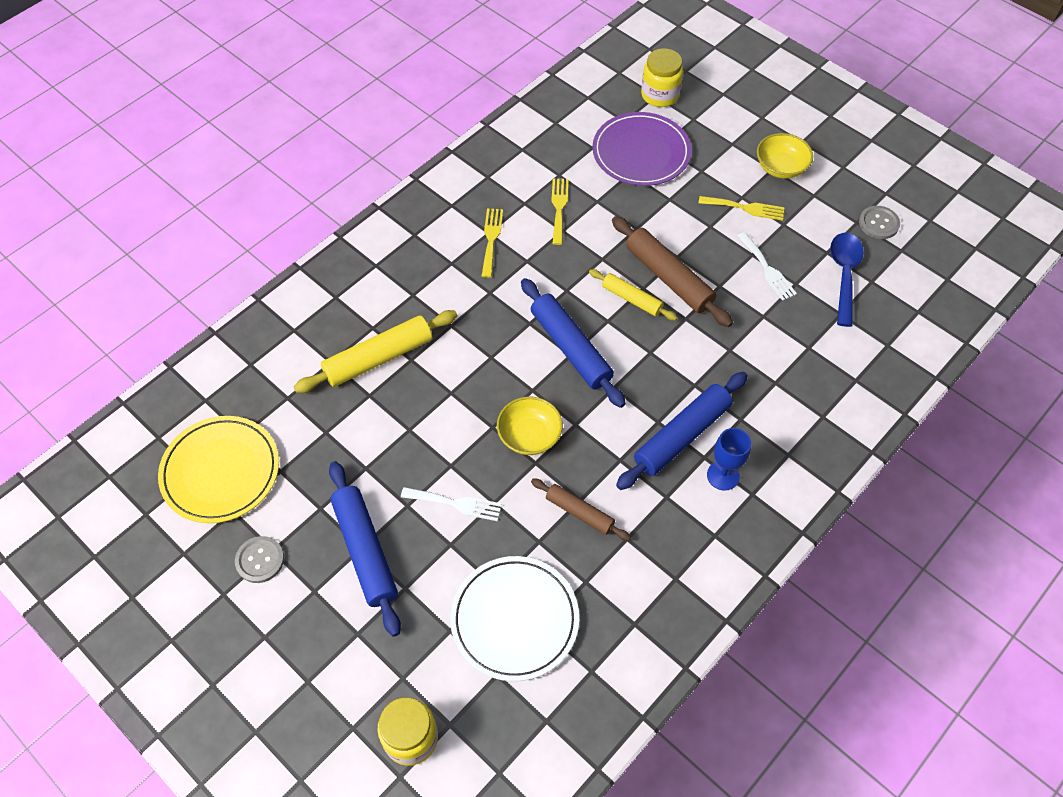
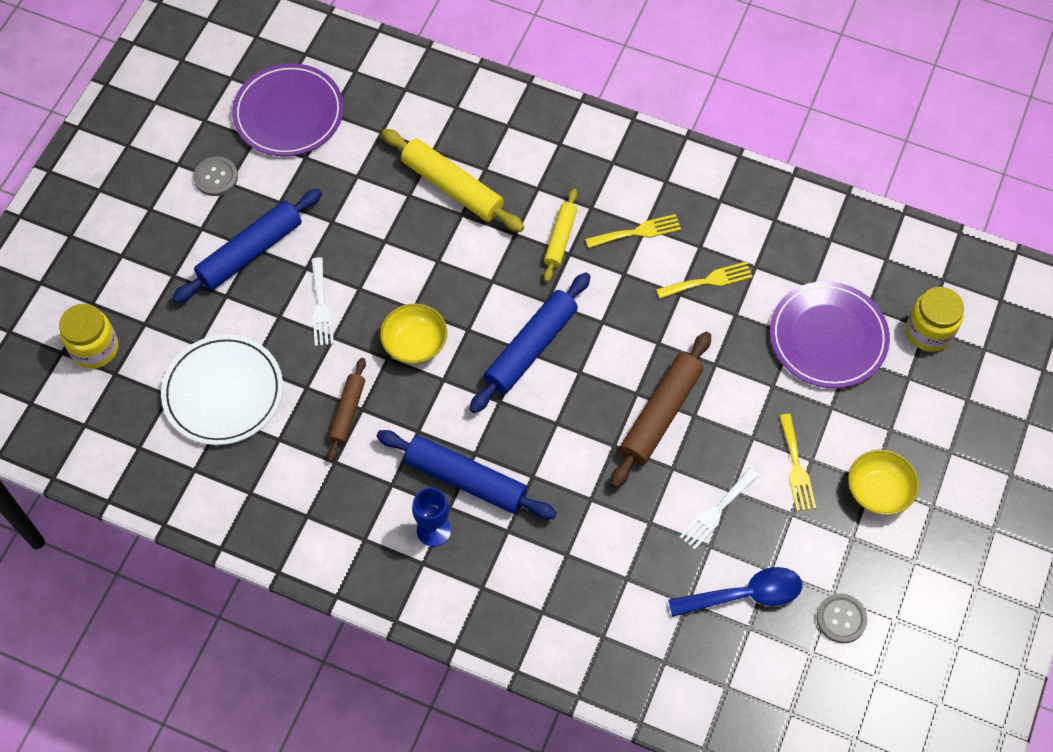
camera: 70 degrees right, 5 degrees up
yellow plate [158,416,279,523] -> purple plate [232,63,344,156]
yellow rolling pin [589,269,677,321] -> yellow rolling pin moved to [544,189,577,282]

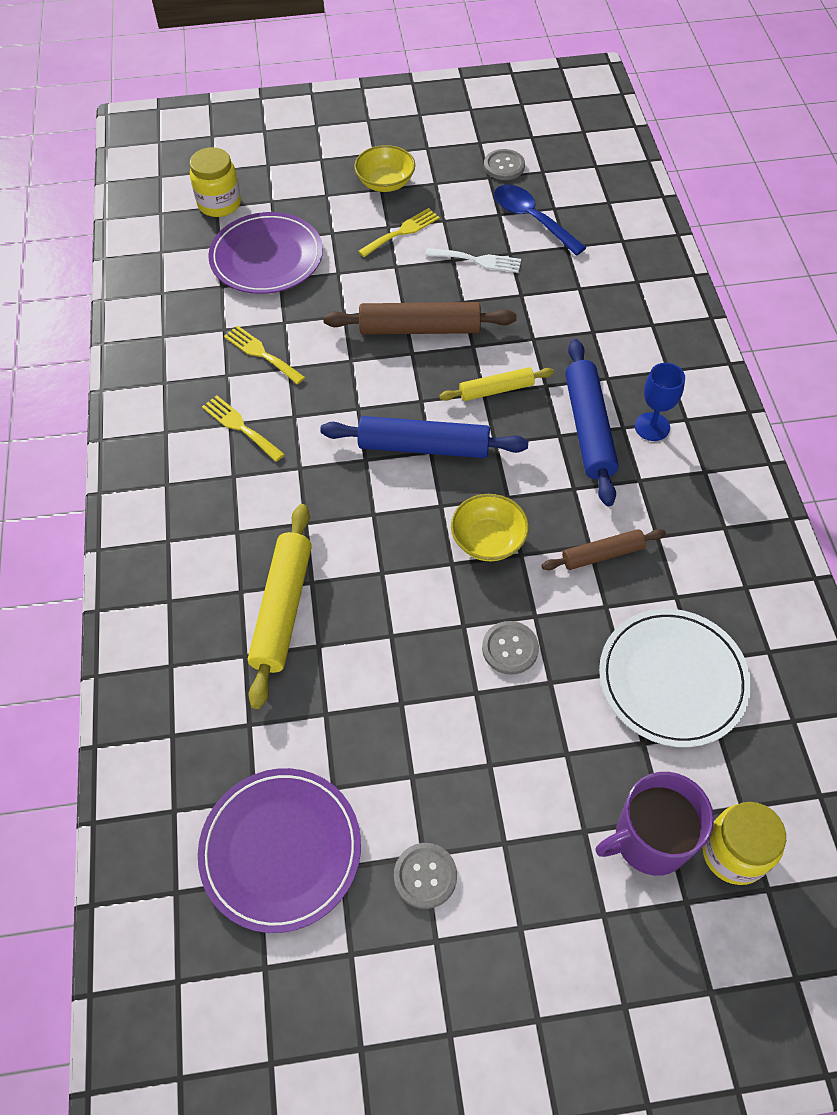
camera: 120 degrees left, 5 degrees down
blue rolling pin [172,189,322,304] -> none
white fork [311,257,334,346] -> grey button [482,621,539,675]
yellow rolling pin [544,189,577,282] -> yellow rolling pin moved to [439,367,554,401]
none -> purple mug [595,772,714,876]

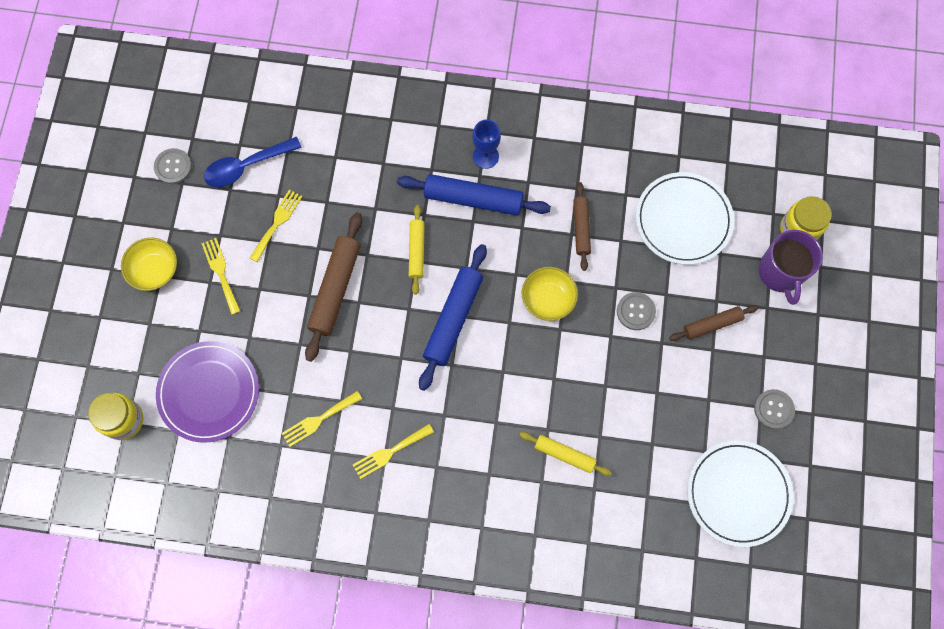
camera: 75 degrees left, 15 degrees up
purple plate [198,768,361,933] -> white plate [687,440,793,547]
yellow rolling pin [248,504,312,709] -> yellow rolling pin [519,432,612,476], size x0.59
white fork [425,248,521,273] -> yellow fork [250,190,302,262]
none -> brown rolling pin [669,305,758,341]

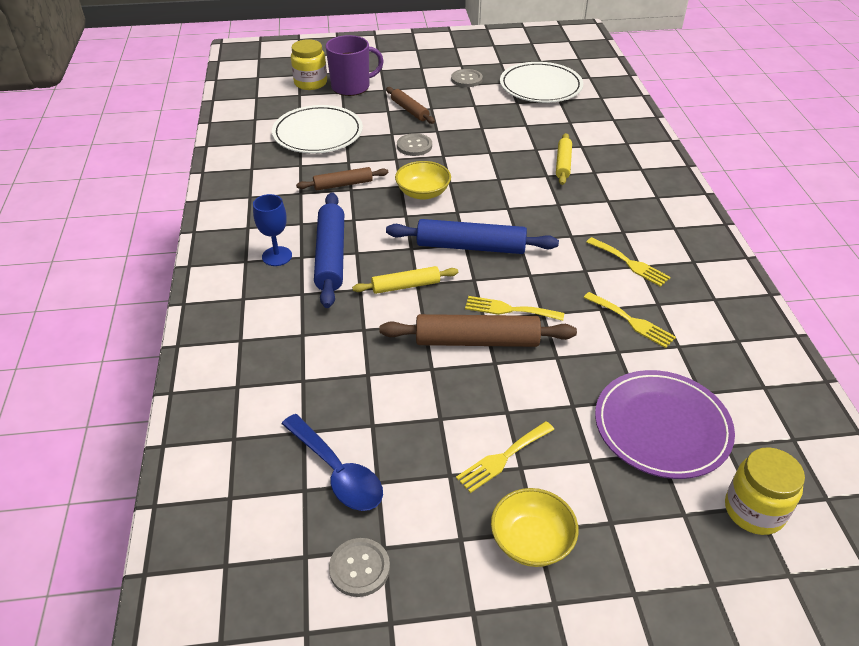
camera: 105 degrees left, 30 degrees down
yellow fork [250,190,302,262] -> yellow fork moved to [465,296,564,321]

